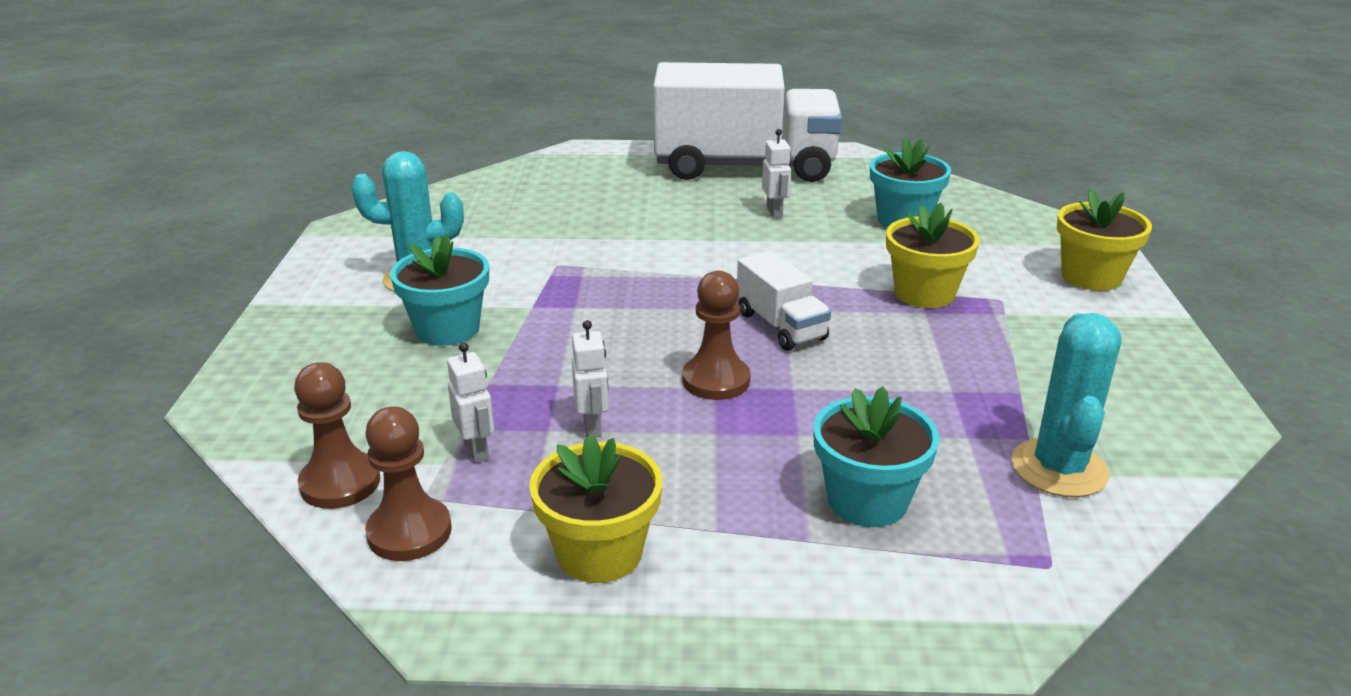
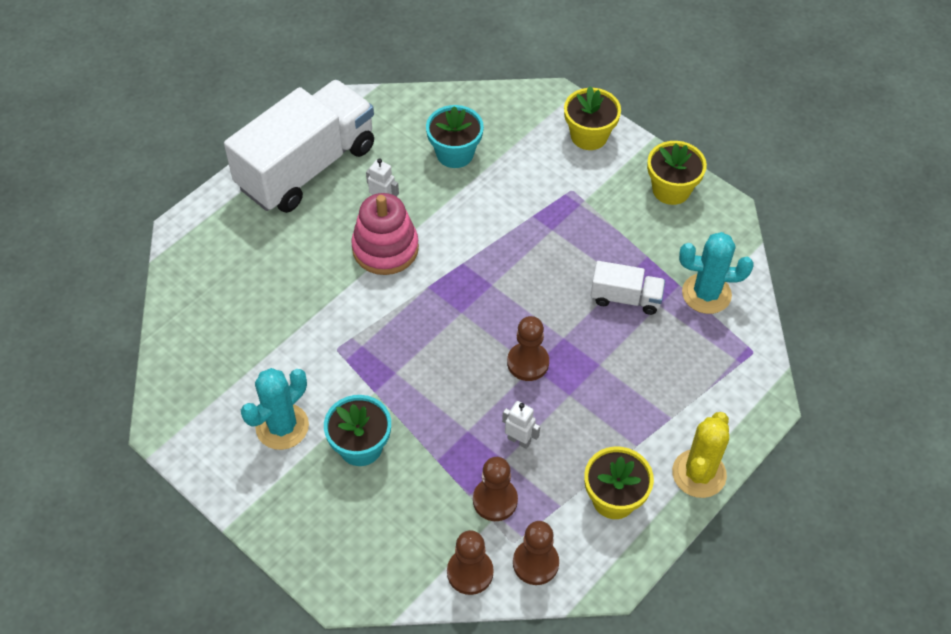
camera: 50 degrees left, 25 degrees up
white robot [447,342,494,463] -> brown pawn [473,457,518,521]
white truck [737,250,831,351] -> white truck moved to [591,261,665,315]
turquoise flower pot [813,387,940,527] -> none
yellow flower pot [886,203,980,308] -> yellow flower pot moved to [647,141,707,205]
turquoise cactus [1012,313,1121,497] -> turquoise cactus turned 45 degrees counterclockwise [679,232,754,314]
none -> pink stacking toy [351,193,419,275]
none -> yellow cactus [672,412,729,498]

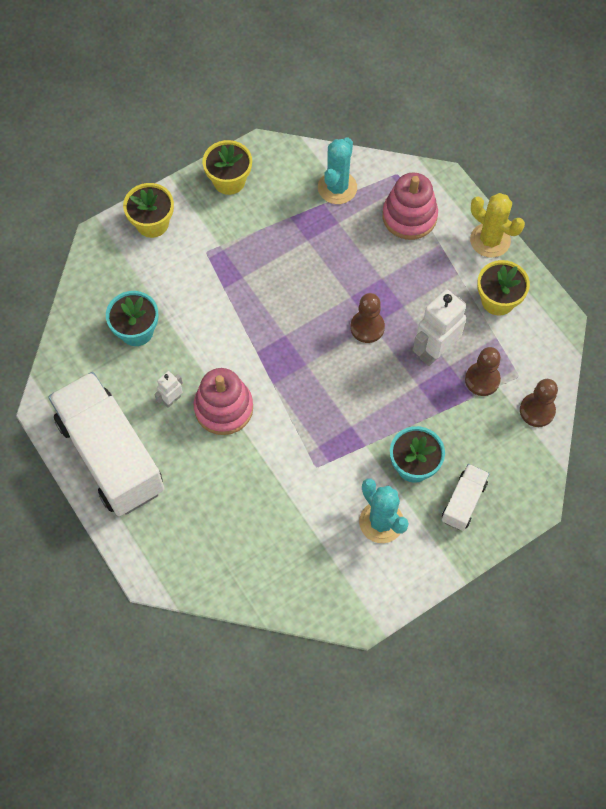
camera: 75 degrees left, 10 degrees up
white robot [502,401,540,449] -> white robot [413,290,466,366], size x1.98
brown pawn [513,521,559,585] -> none
white truck [591,261,665,315] -> white truck moved to [442,464,489,531]
none -> pink stacking toy [382,173,438,240]

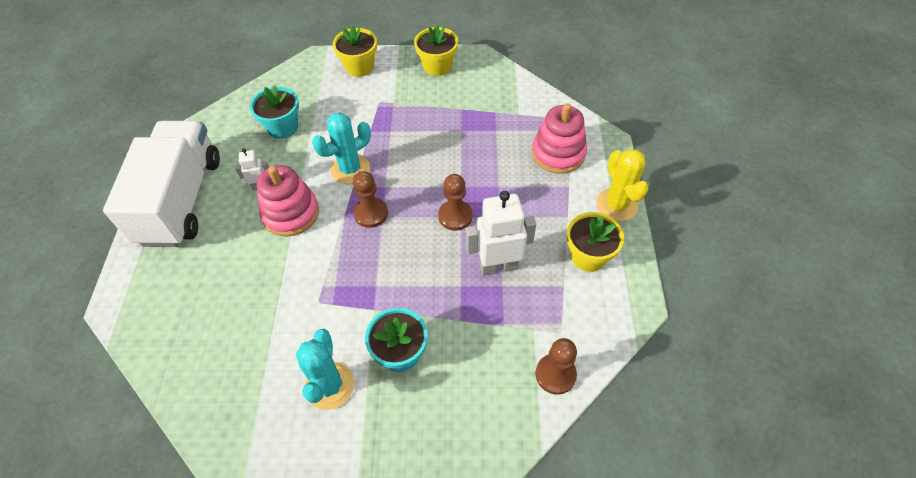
camera: 35 degrees right, 10 degrees down
turquoise cactus [318,137,357,204] -> turquoise cactus moved to [312,112,371,184]
white truck [442,464,489,531] -> none
brown pawn [465,347,501,396] -> brown pawn moved to [353,171,388,228]

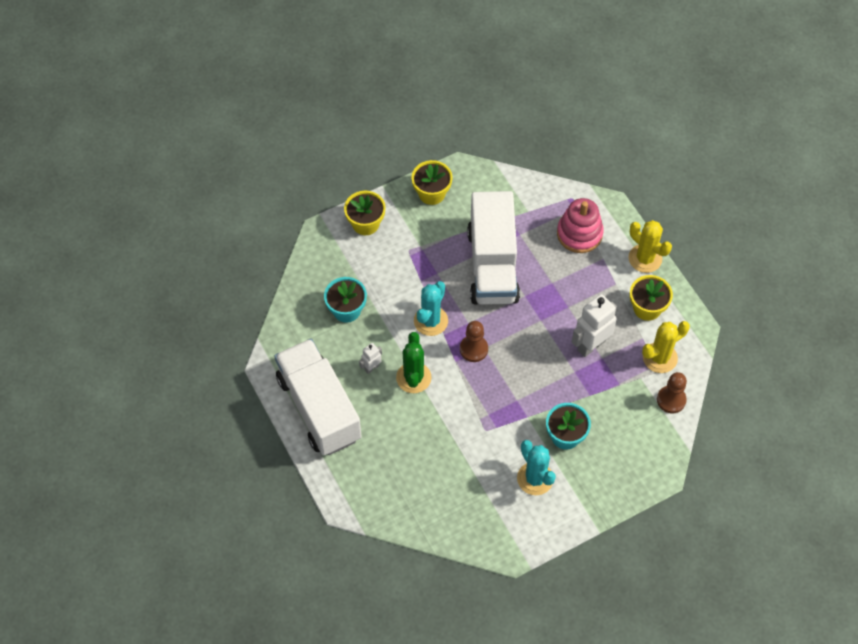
camera: 30 degrees left, 5 degrees up
pink stacking toy [257,165,319,237] -> green cactus [396,332,431,393]
brown pawn [438,174,473,231] -> none
none -> white truck [467,191,520,305]
none -> yellow cactus [642,321,690,373]

